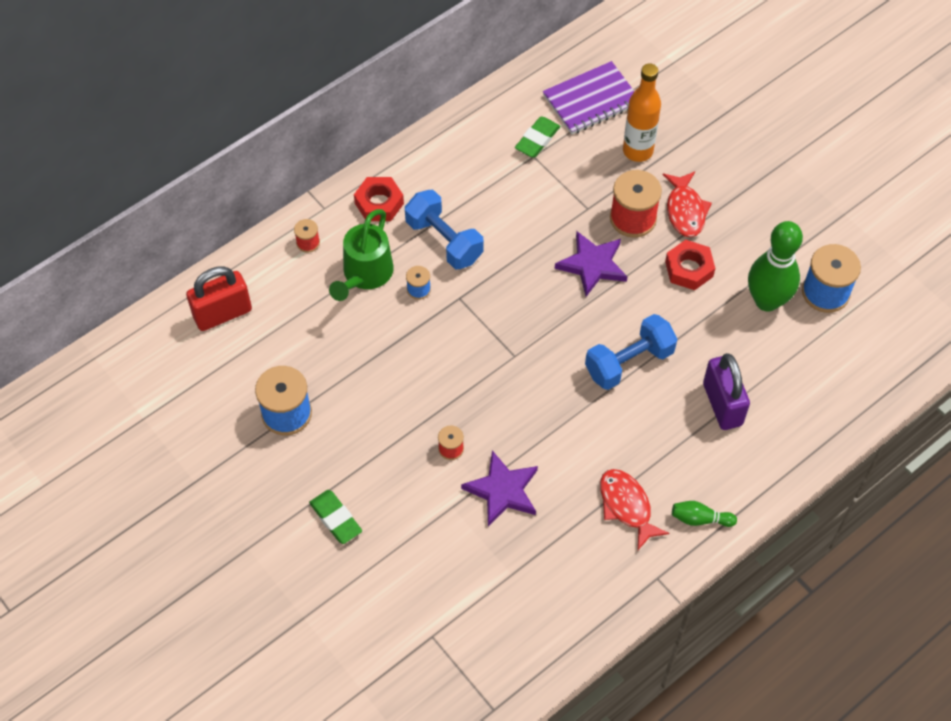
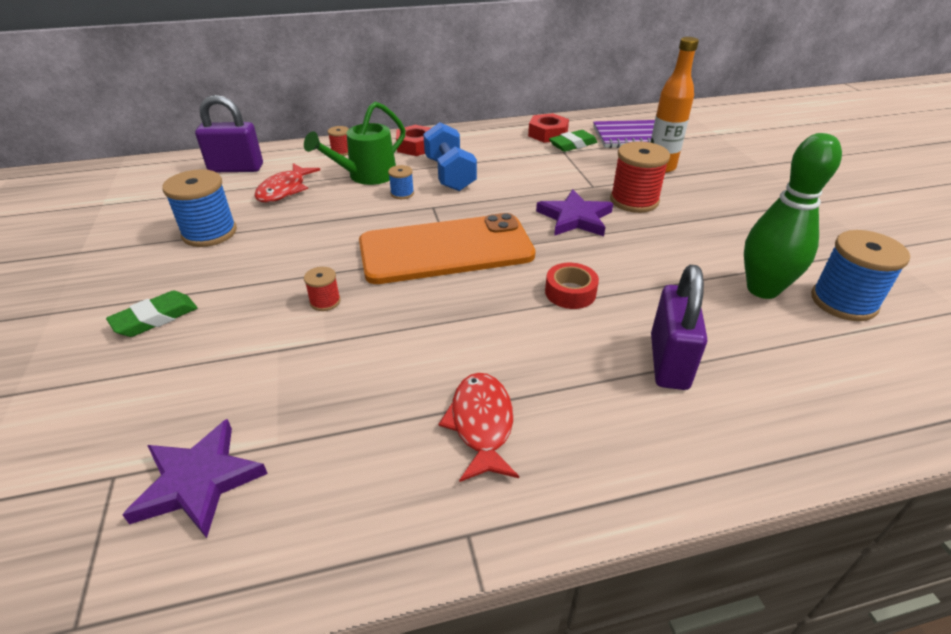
camera: 25 degrees right, 20 degrees down
red padlock [186,266,252,331] -> purple padlock [195,95,263,172]
green eraser [309,490,362,544] -> green eraser turned 60 degrees clockwise [106,291,198,337]
purple star [461,451,538,526] -> purple star moved to [122,419,268,538]
blue dumbbell [585,314,677,390] -> red tape [545,263,599,309]
red fish [663,171,712,237] -> red fish moved to [254,163,320,202]
red nut [665,240,715,290] -> red nut moved to [528,113,569,143]
green bowling pin [672,501,737,527] -> none
none -> orange phone [359,213,536,284]

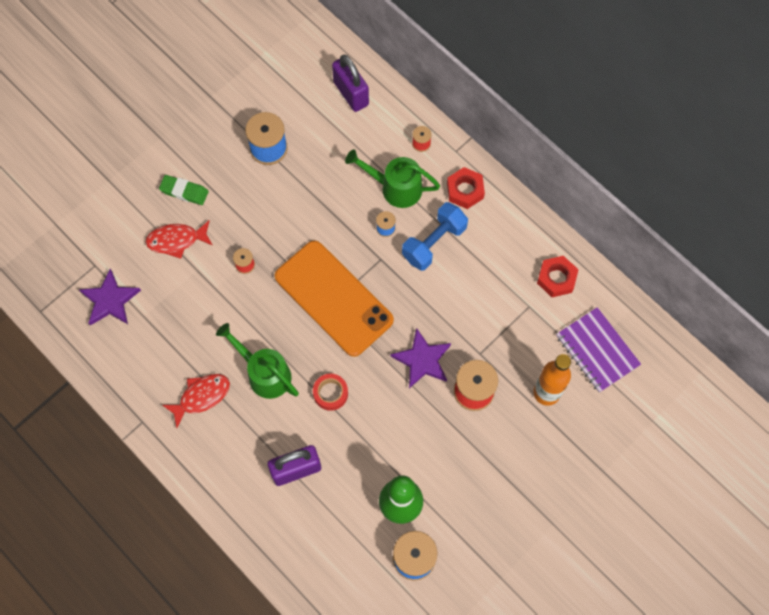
camera: 60 degrees right, 30 degrees up
red fish [254,163,320,202] -> red fish moved to [145,220,213,259]
green eraser [549,130,597,152] -> none
none -> green watering can [216,323,299,399]

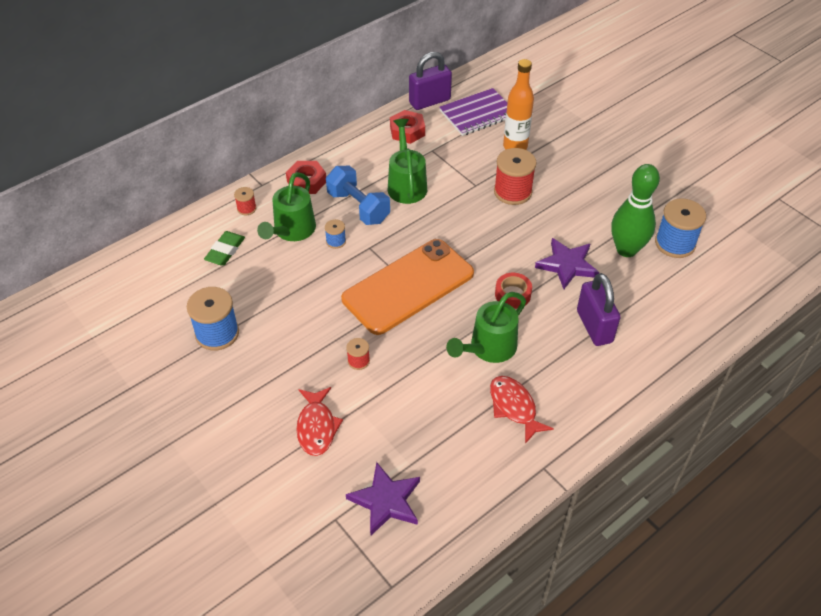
camera: 85 degrees left, 20 degrees down
green eraser [159,175,209,205] -> green eraser moved to [204,231,245,266]
purple padlock [332,55,369,112] -> purple padlock moved to [409,52,452,110]
purple star [391,328,451,388] -> purple star moved to [535,238,599,289]
none -> green watering can [388,119,427,204]

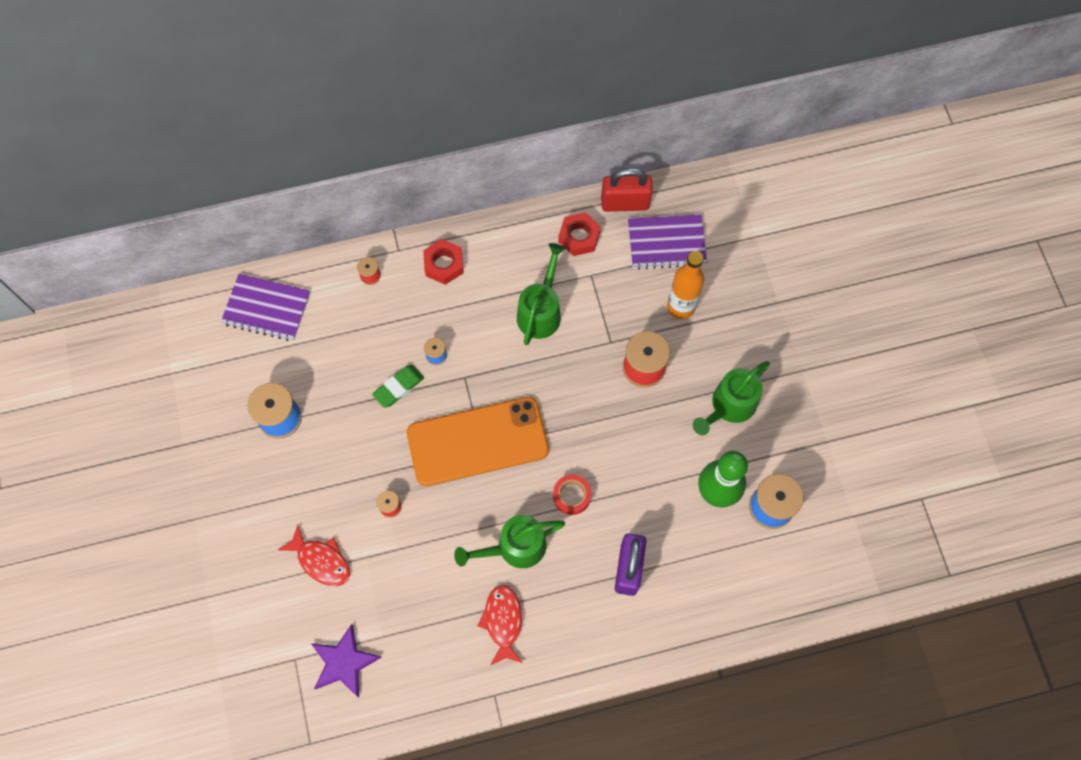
camera: 25 degrees right, 20 degrees up
green eraser [204,231,245,266] -> green eraser moved to [372,365,424,408]
green watering can [257,172,316,241] -> green watering can moved to [693,361,770,435]
red fish [296,387,343,456] -> red fish turned 75 degrees counterclockwise [278,525,350,586]
blue dumbbell [326,166,390,225] -> none
purple padlock [409,52,452,110] -> red padlock [601,168,653,212]
purple star [535,238,599,289] -> none
none -> purple notebook [221,274,310,341]

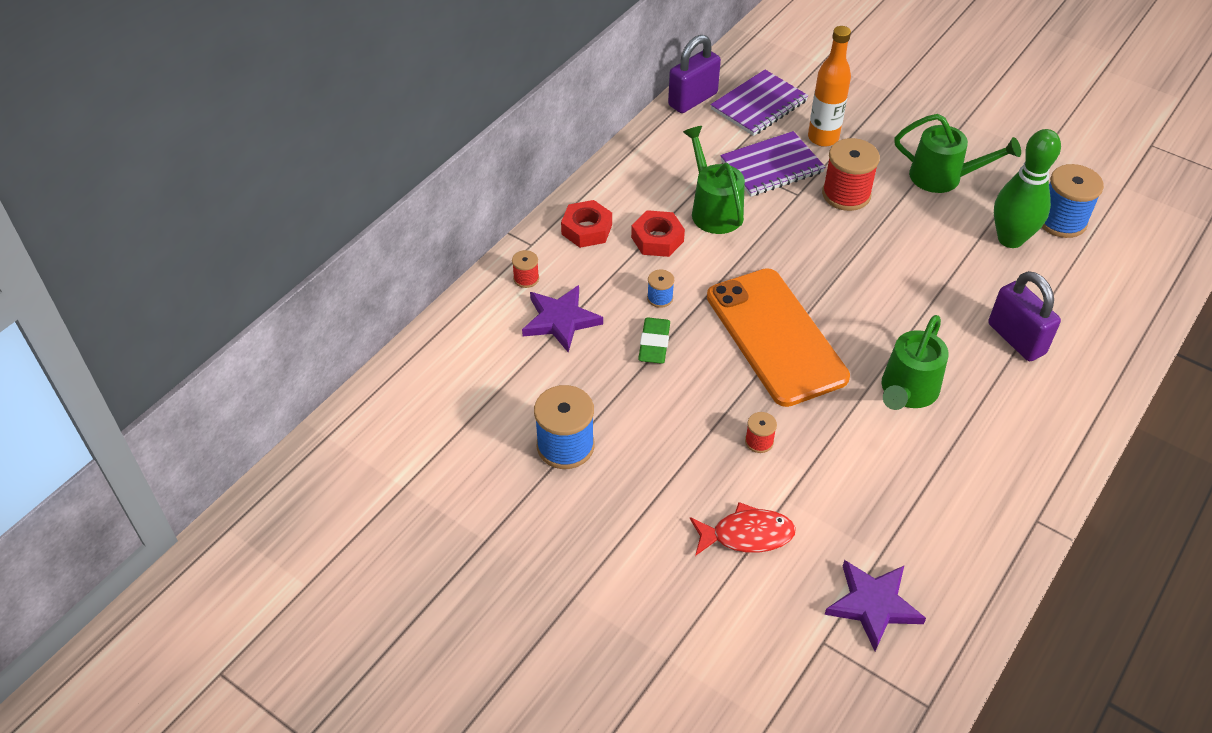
camera: 40 degrees left, 20 degrees down
purple notebook [221,274,310,341] -> purple notebook moved to [720,131,825,197]
orange phone [407,397,549,486] -> orange phone turned 60 degrees counterclockwise [707,268,850,407]
red fish [477,585,523,665] -> none
red tape [553,475,591,515] -> none
red nut [558,212,601,256] -> red nut moved to [631,210,685,257]
red padlock [601,168,653,212] -> purple padlock [668,35,721,113]
green watering can [693,361,770,435] -> green watering can turned 75 degrees counterclockwise [894,114,1021,193]
none -> purple star [522,285,603,352]

